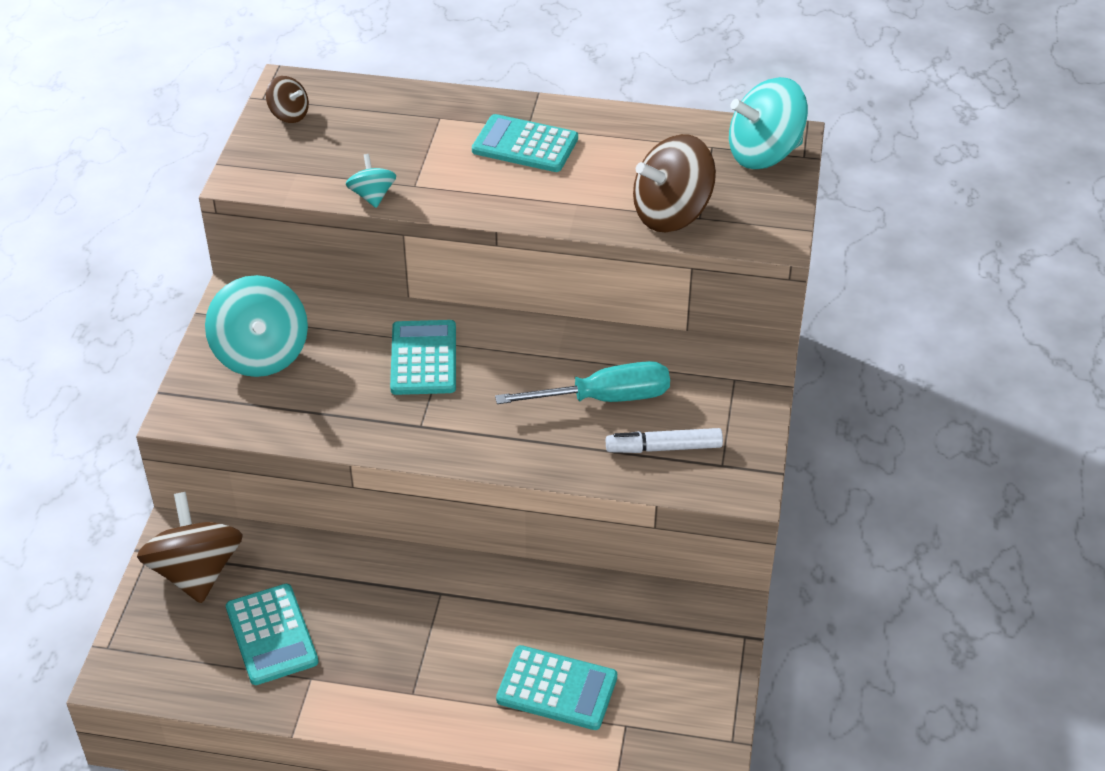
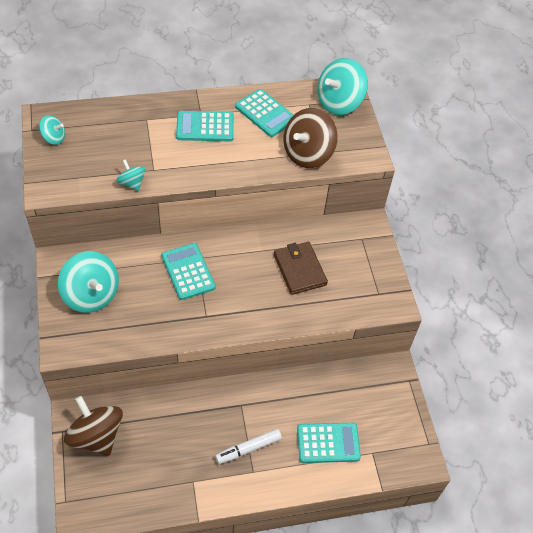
camera: 25 degrees left, 10 degrees up
turquoise calculator [226,584,318,685] -> turquoise calculator moved to [235,89,293,137]
brown spinning top [266,76,309,123] -> turquoise spinning top [39,115,65,145]
turquoise screwdriver [495,361,670,404] -> brown wallet [274,242,328,295]
white marker [606,428,723,453] -> white marker moved to [215,429,282,464]

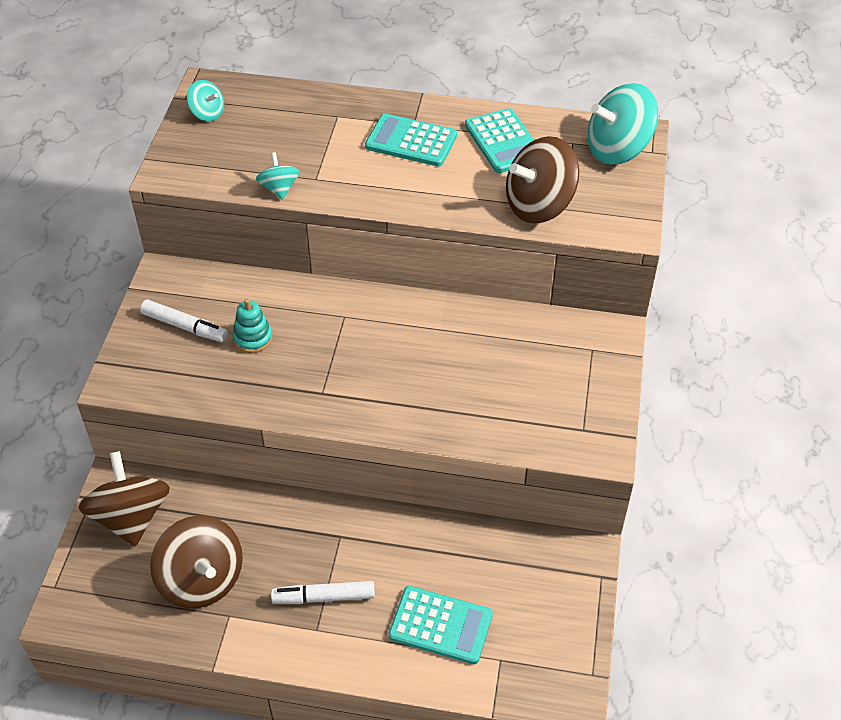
camera: 25 degrees right, 5 degrees down
turquoise spinning top [58,251,119,313] -> white marker [140,299,228,342]
turquoise calculator [161,243,216,300] -> none
brown wallet [274,242,328,295] -> none
none -> brown spinning top [150,515,243,609]
none -> turquoise stacking toy [233,299,273,353]

